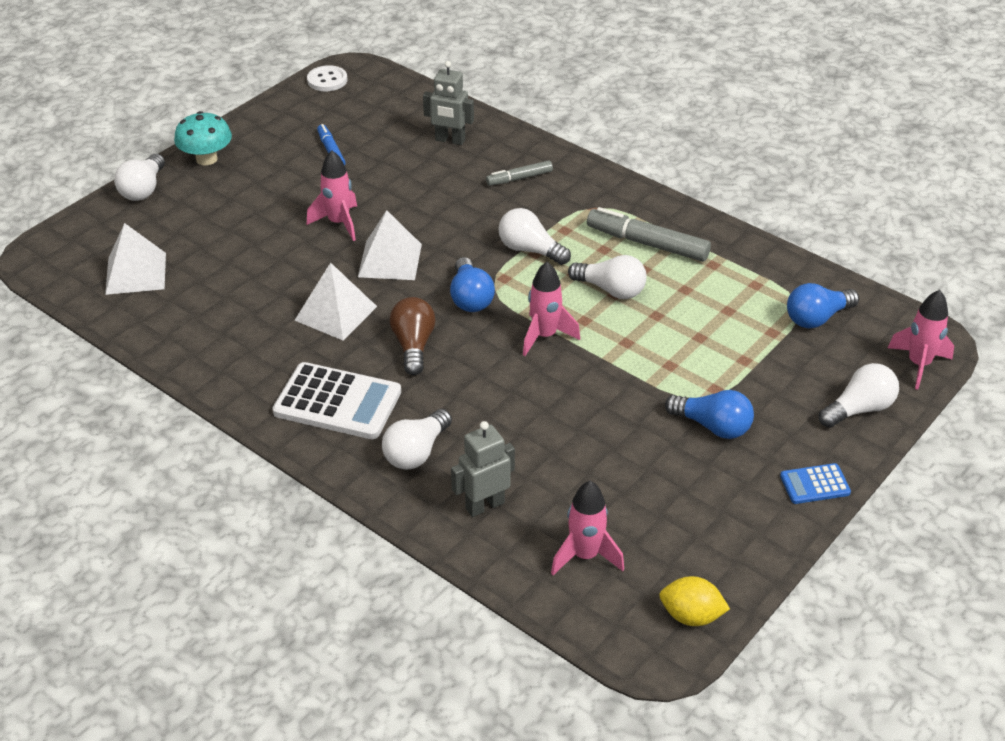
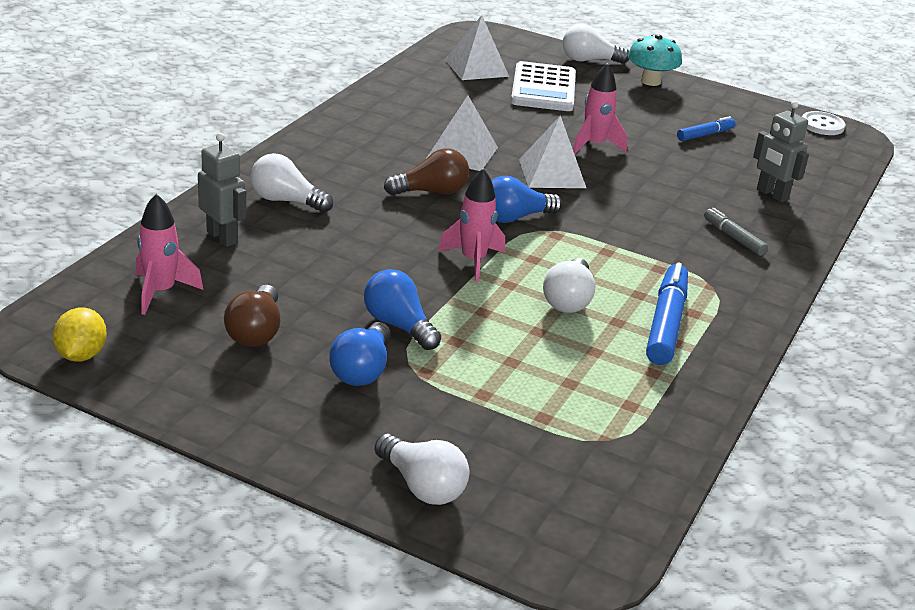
camera: 75 degrees right, 10 degrees down
white calculator [273,362,401,439] -> white calculator moved to [511,61,576,111]
grey robot [423,61,474,145] -> grey robot turned 45 degrees counterclockwise [753,101,809,203]
white light bulb [499,208,571,265] -> none
grey marker [587,207,711,262] -> blue marker [646,262,688,365]
blue calculator [780,463,851,504] -> none
blue light bulb [787,283,859,328] -> blue light bulb moved to [364,269,441,350]
pink rocket [888,290,954,390] -> none
none -> brown light bulb [224,285,280,347]

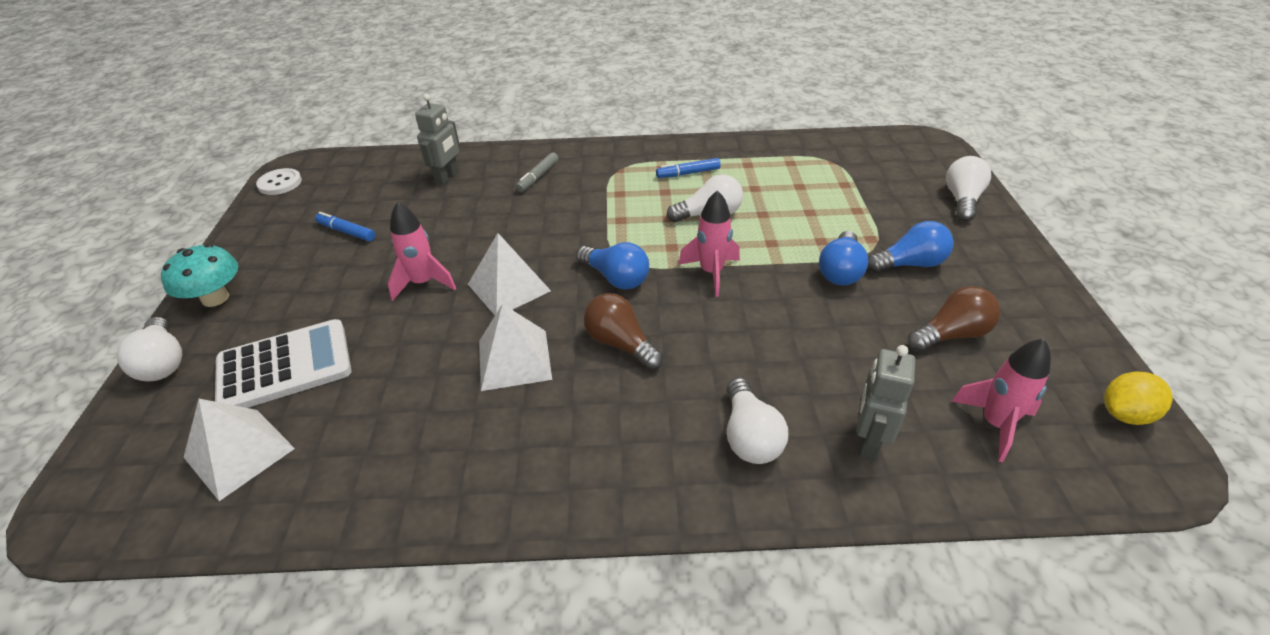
camera: 115 degrees left, 10 degrees up
blue marker [646,262,688,365] -> blue marker [656,158,721,178], size x0.57

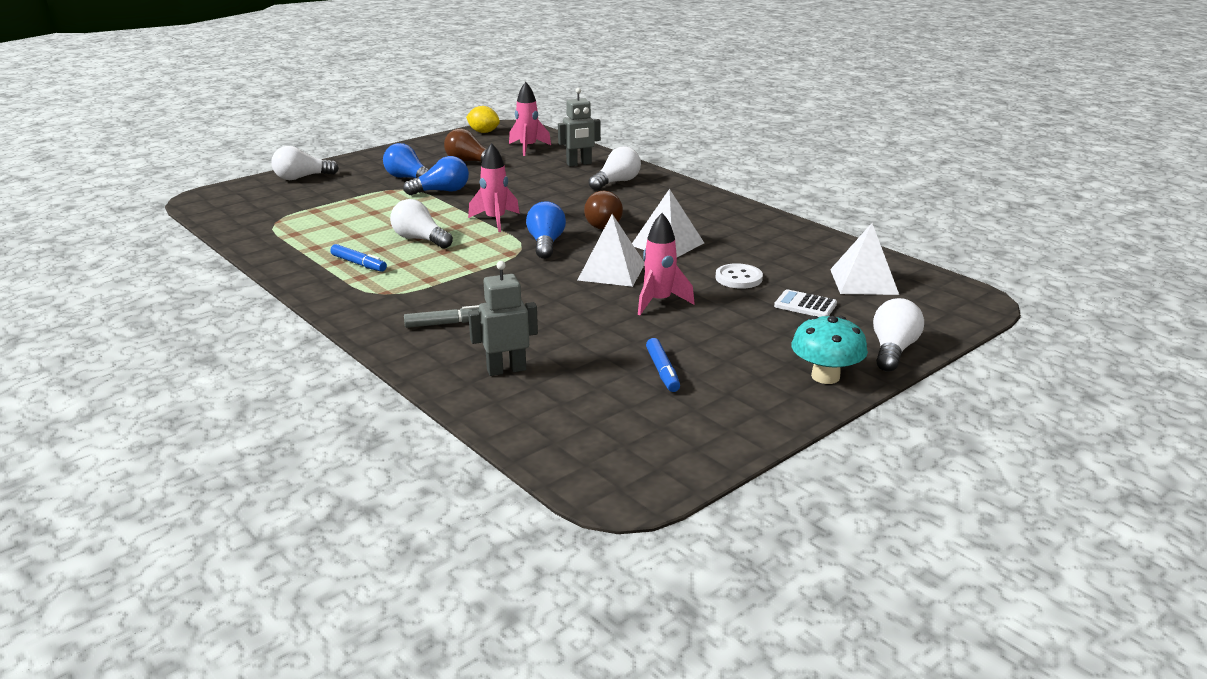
camera: 130 degrees left, 15 degrees down
white calculator [215,319,352,408] -> white calculator [774,289,837,317], size x0.52
white button [256,168,302,195] -> white button moved to [715,263,763,289]

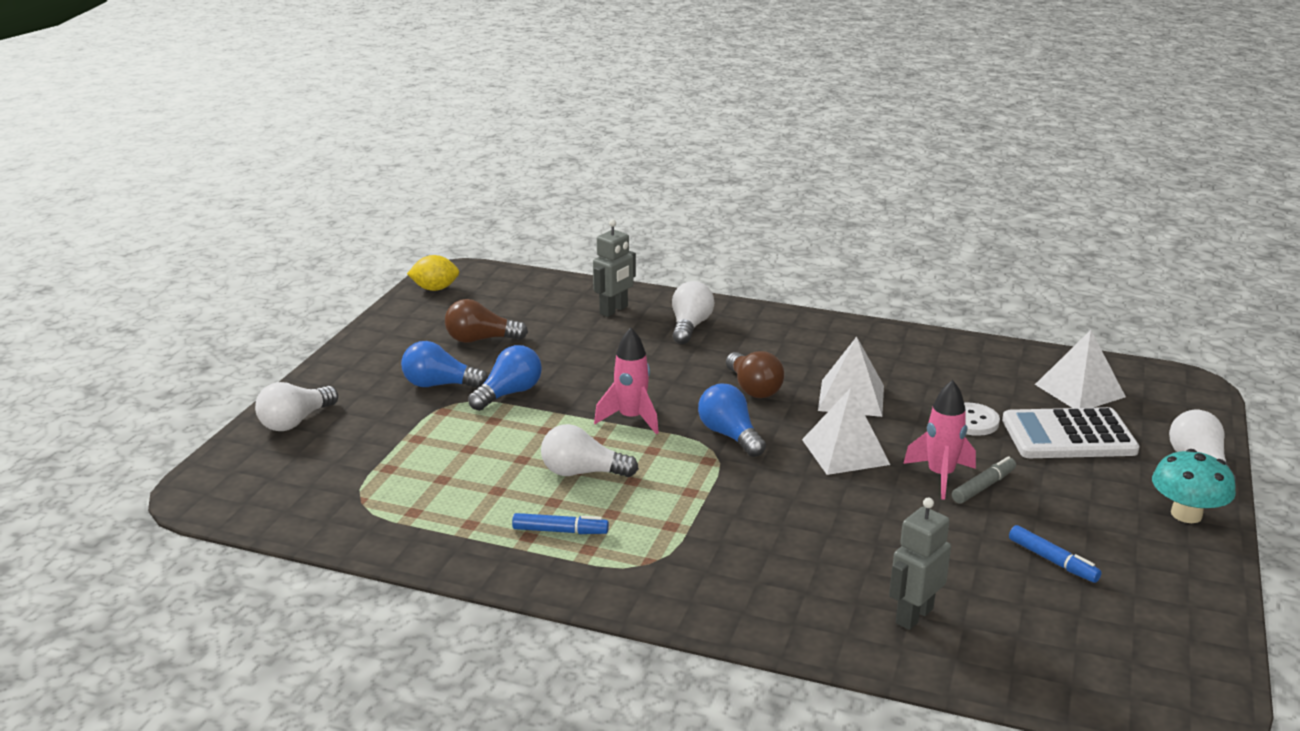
camera: 30 degrees left, 0 degrees up
grey marker [404,305,479,328] -> grey marker moved to [952,456,1016,504]
pink rocket [509,82,551,156] -> none
white calculator [774,289,837,317] -> white calculator [1002,407,1140,458], size x1.94

